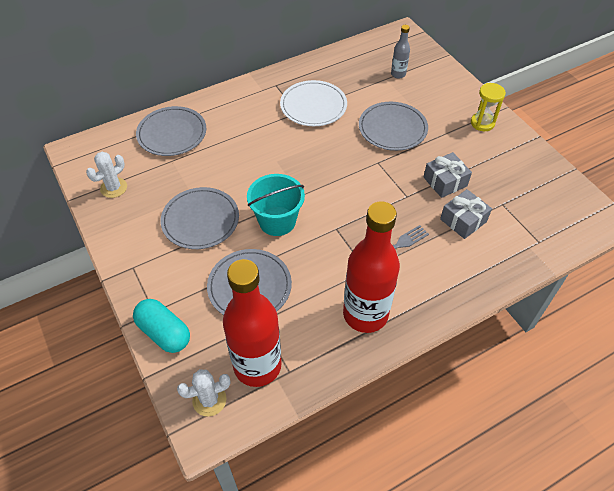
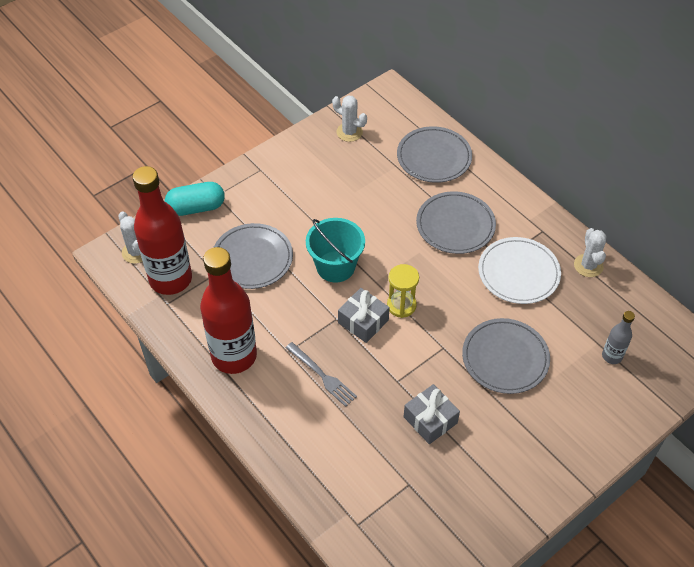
camera: 80 degrees right, 0 degrees up
turquoise capsule [133,299,190,353] -> turquoise capsule turned 45 degrees clockwise [165,182,225,216]
grey plate [160,187,239,249] -> grey plate moved to [416,191,496,254]
grey gift [440,189,492,239] -> grey gift moved to [338,288,390,343]
yellow hourglass [471,83,506,131] -> yellow hourglass moved to [387,264,419,318]
none -> white cactus [574,228,607,277]

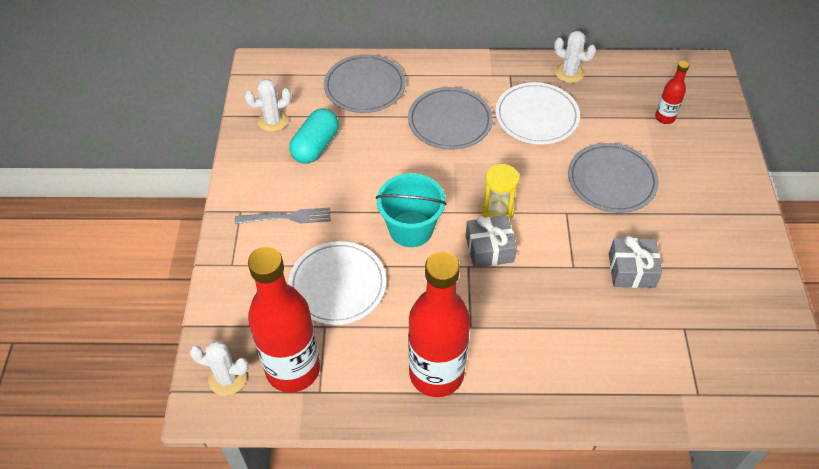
camera: 50 degrees left, 0 degrees up
turquoise capsule [165,182,225,216] -> turquoise capsule moved to [289,108,339,164]
grey plate [213,223,293,289] -> white plate [288,241,386,325]
grey fork [285,342,357,407] -> grey fork moved to [235,207,331,224]
grey bottle [602,311,635,364] -> red bottle [655,61,689,124]

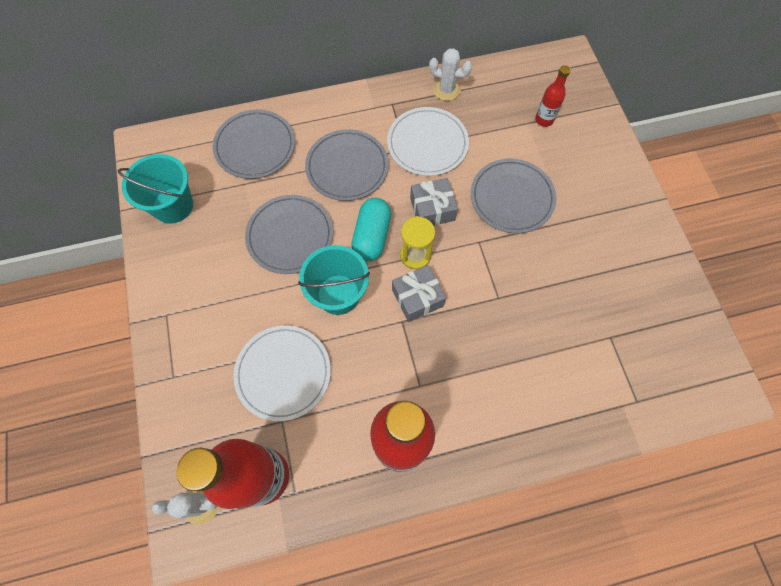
camera: 15 degrees left, 15 degrees up
grey fork [235,207,331,224] -> none
white cactus [244,79,291,132] -> turquoise bucket [117,154,193,223]
turquoise capsule [289,108,339,164] -> turquoise capsule moved to [351,198,391,261]
grey gift [609,236,662,288] -> grey gift moved to [410,178,458,226]
none -> grey plate [245,195,333,274]

